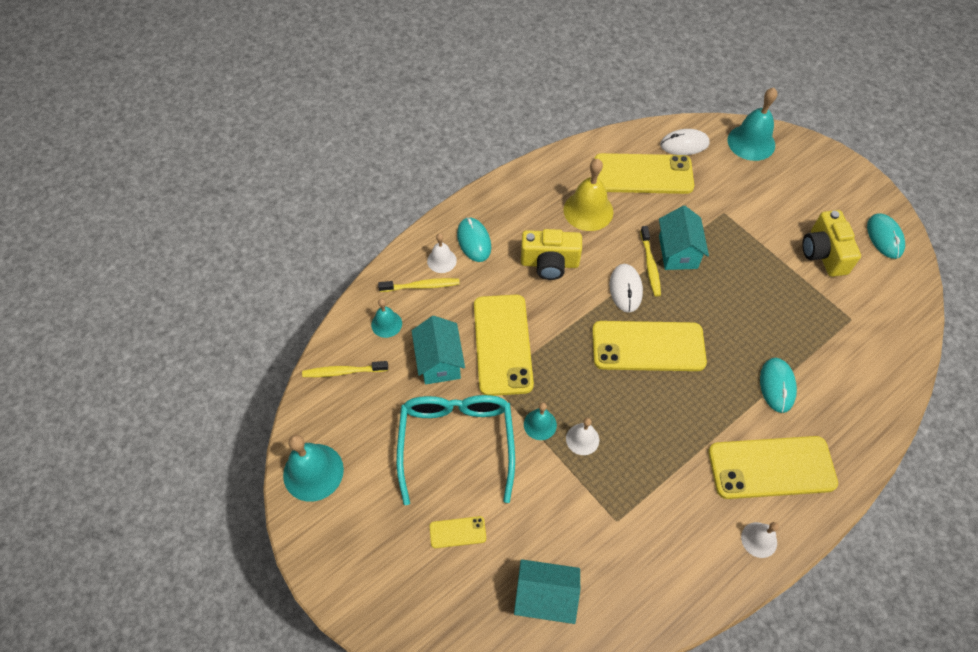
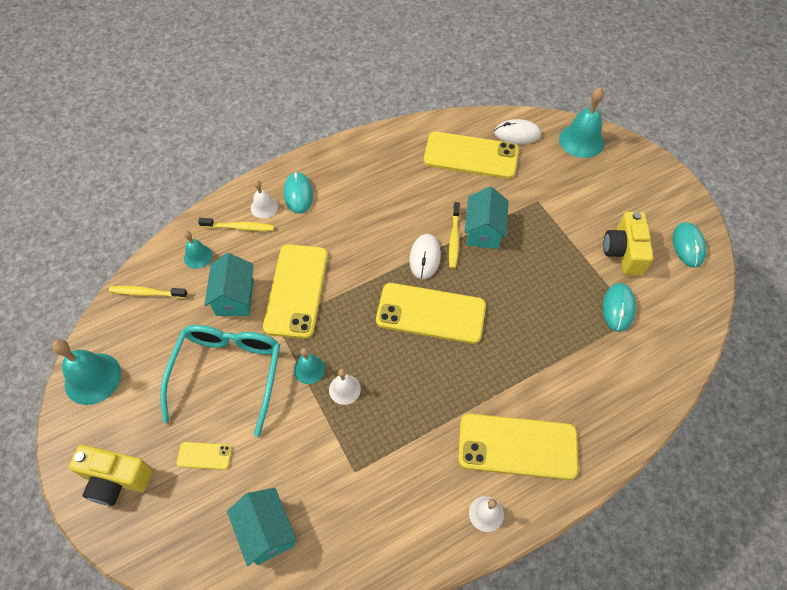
camera: 10 degrees right, 0 degrees up
turquoise house [514,559,580,624] -> turquoise house turned 45 degrees clockwise [227,488,297,566]
yellow camera [521,229,582,280] -> yellow camera moved to [69,445,153,506]
yellow bell [564,159,613,231] -> none
turquoise mouse [760,358,797,413] -> turquoise mouse moved to [602,283,636,332]

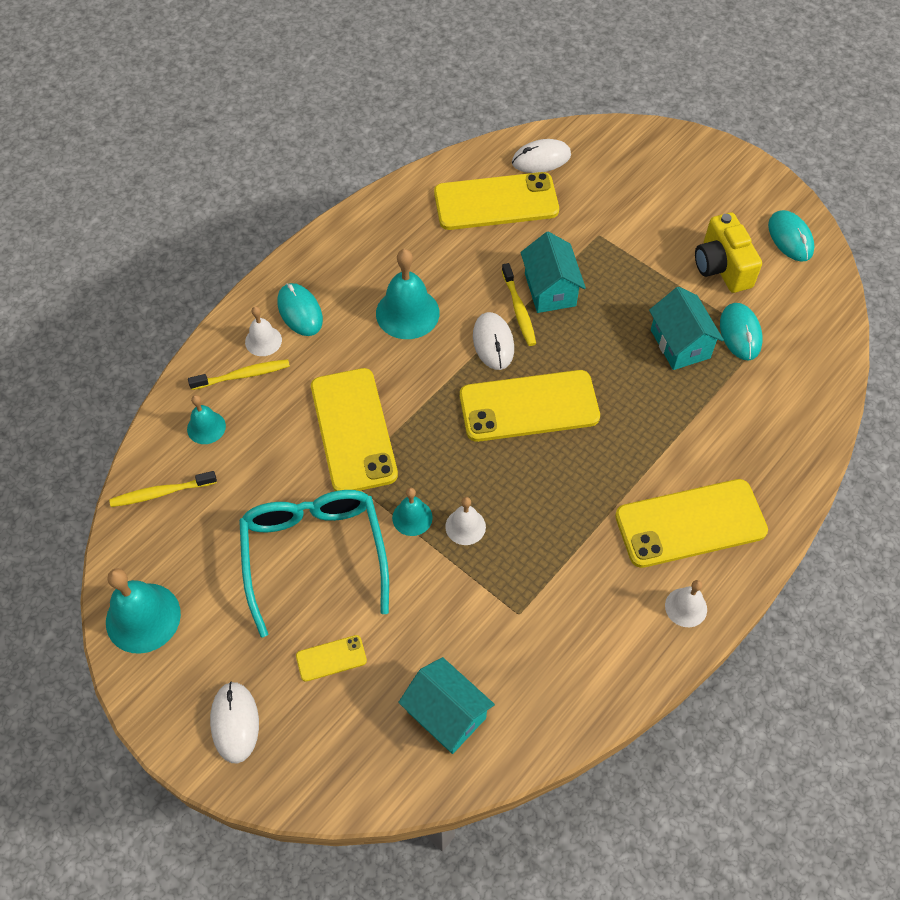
camera: 20 degrees left, 0 degrees up
yellow camera [69,445,153,506] -> white mouse [210,681,259,764]
turquoise house [204,253,254,316] -> turquoise house moved to [649,287,724,370]
turquoise bell [559,87,604,158] -> turquoise bell moved to [376,249,440,339]

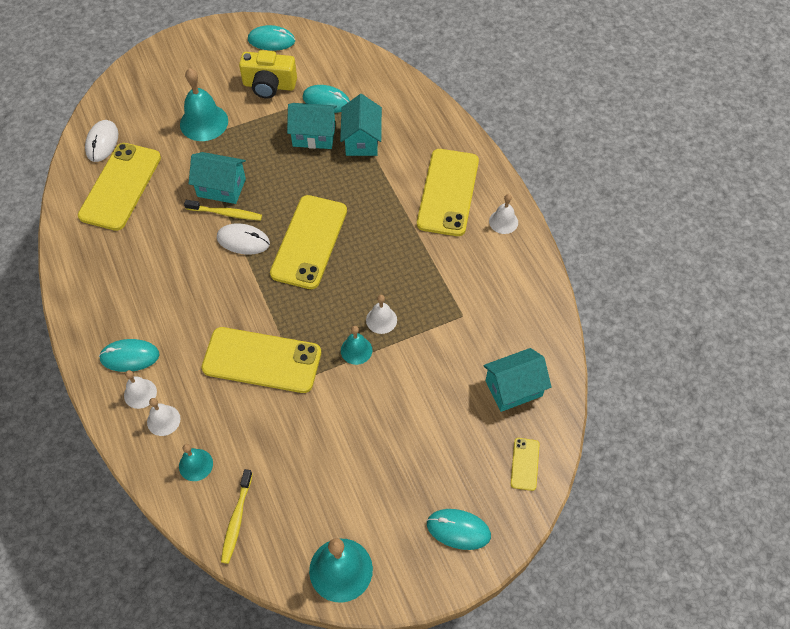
camera: 65 degrees left, 0 degrees up
yellow toothbrush [188,359,290,390] -> white bell [147,398,180,436]
white mouse [210,681,259,764] -> turquoise mouse [427,509,491,550]
turquoise glasses [239,490,389,638] -> none
yellow phone [296,635,367,682] -> yellow phone moved to [511,438,540,491]
turquoise bell [376,249,440,339] -> turquoise bell moved to [180,68,228,141]
none -> turquoise house [340,94,382,156]

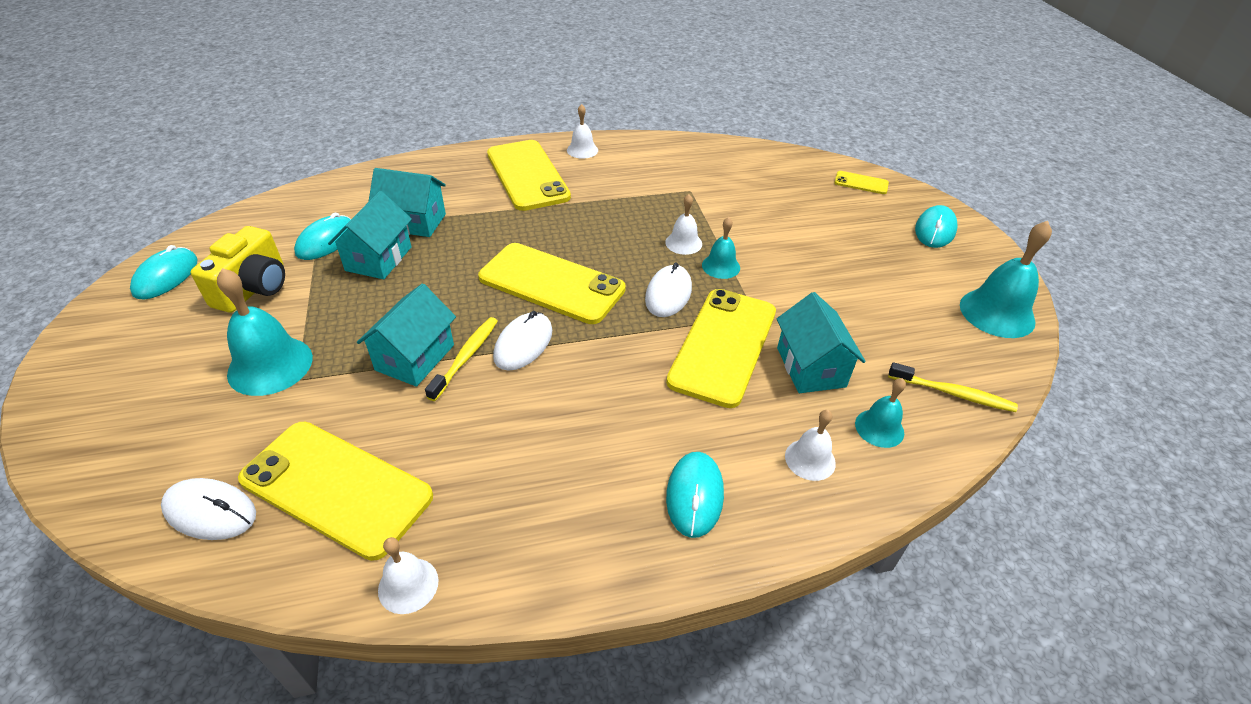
camera: 80 degrees left, 15 degrees down
white bell [124,370,157,409] -> white bell moved to [378,537,439,614]
yellow phone [417,149,479,236] -> yellow phone turned 45 degrees clockwise [487,140,571,211]
turquoise house [483,348,551,412] -> turquoise house moved to [776,292,866,393]
none -> white mouse [645,263,692,317]

